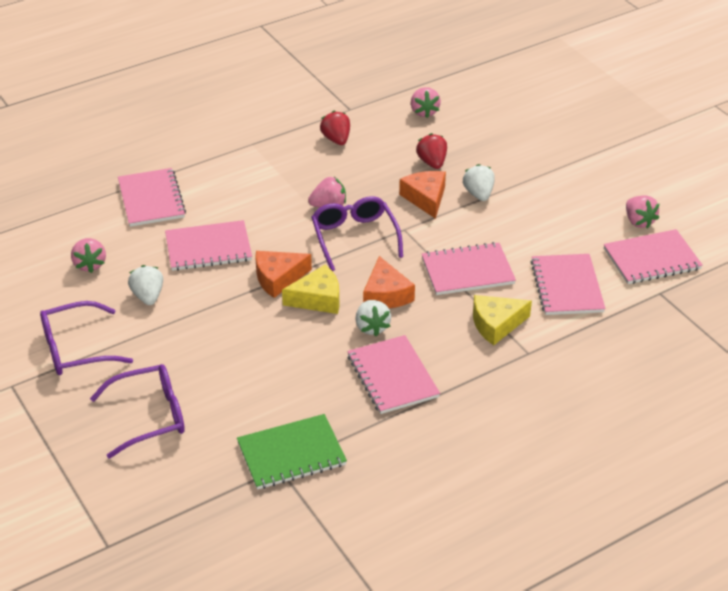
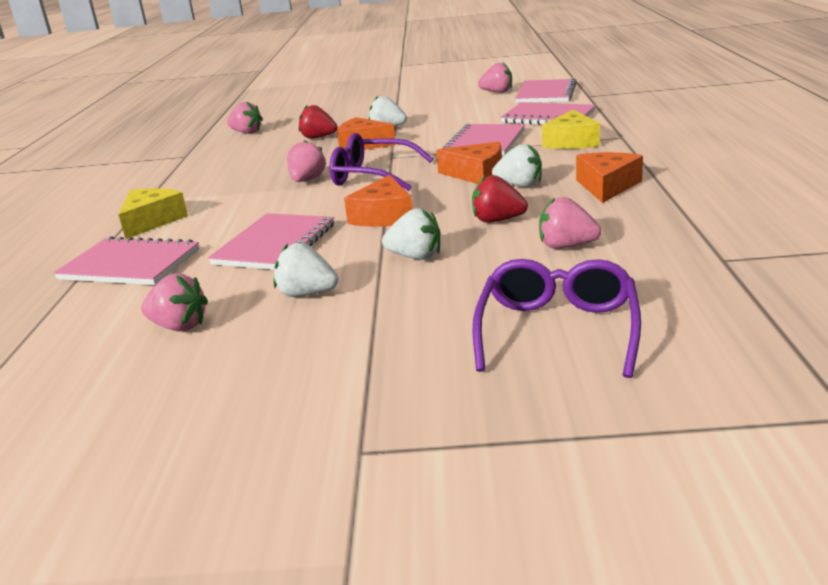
camera: 55 degrees left, 15 degrees down
purple glasses [40,301,133,375] -> none
green notebook [237,414,347,490] -> none
yellow cheese [282,265,339,314] -> yellow cheese moved to [118,188,188,239]
red strawberry [320,111,350,145] -> red strawberry moved to [472,175,528,223]
pink notebook [347,335,440,414] -> orange cheese [576,152,643,203]
none -> white strawberry [382,208,441,260]
none -> pink strawberry [539,197,601,249]

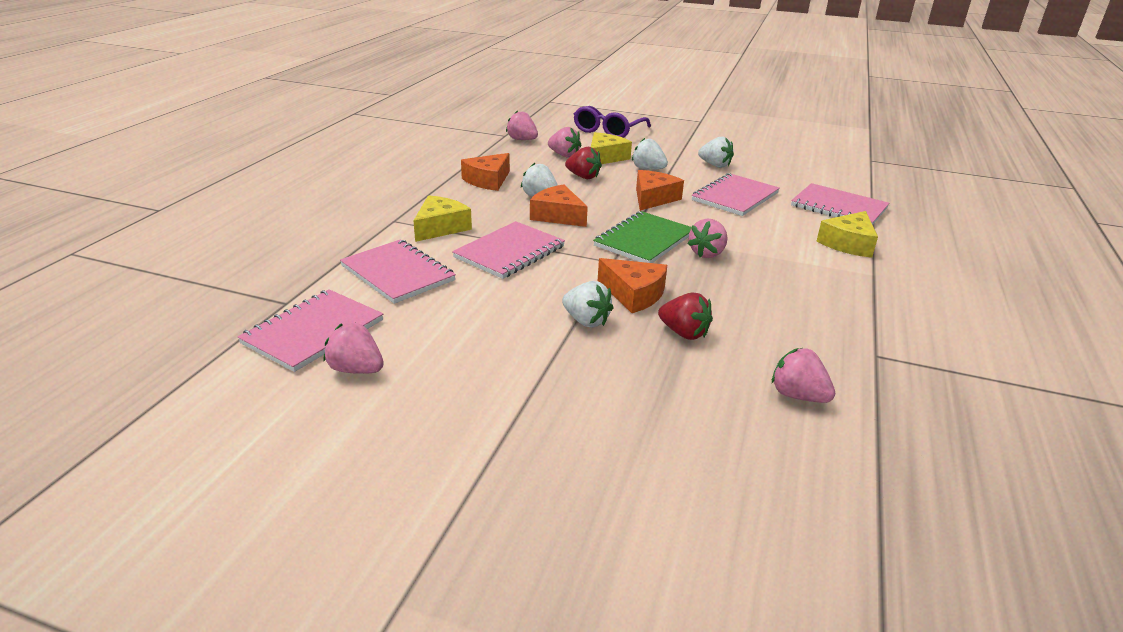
camera: 165 degrees left, 5 degrees up
pink strawberry [141,274,208,331] -> pink strawberry moved to [506,111,538,140]
purple glasses [330,133,433,191] -> green notebook [593,211,692,263]
none -> yellow cheese [591,132,632,164]

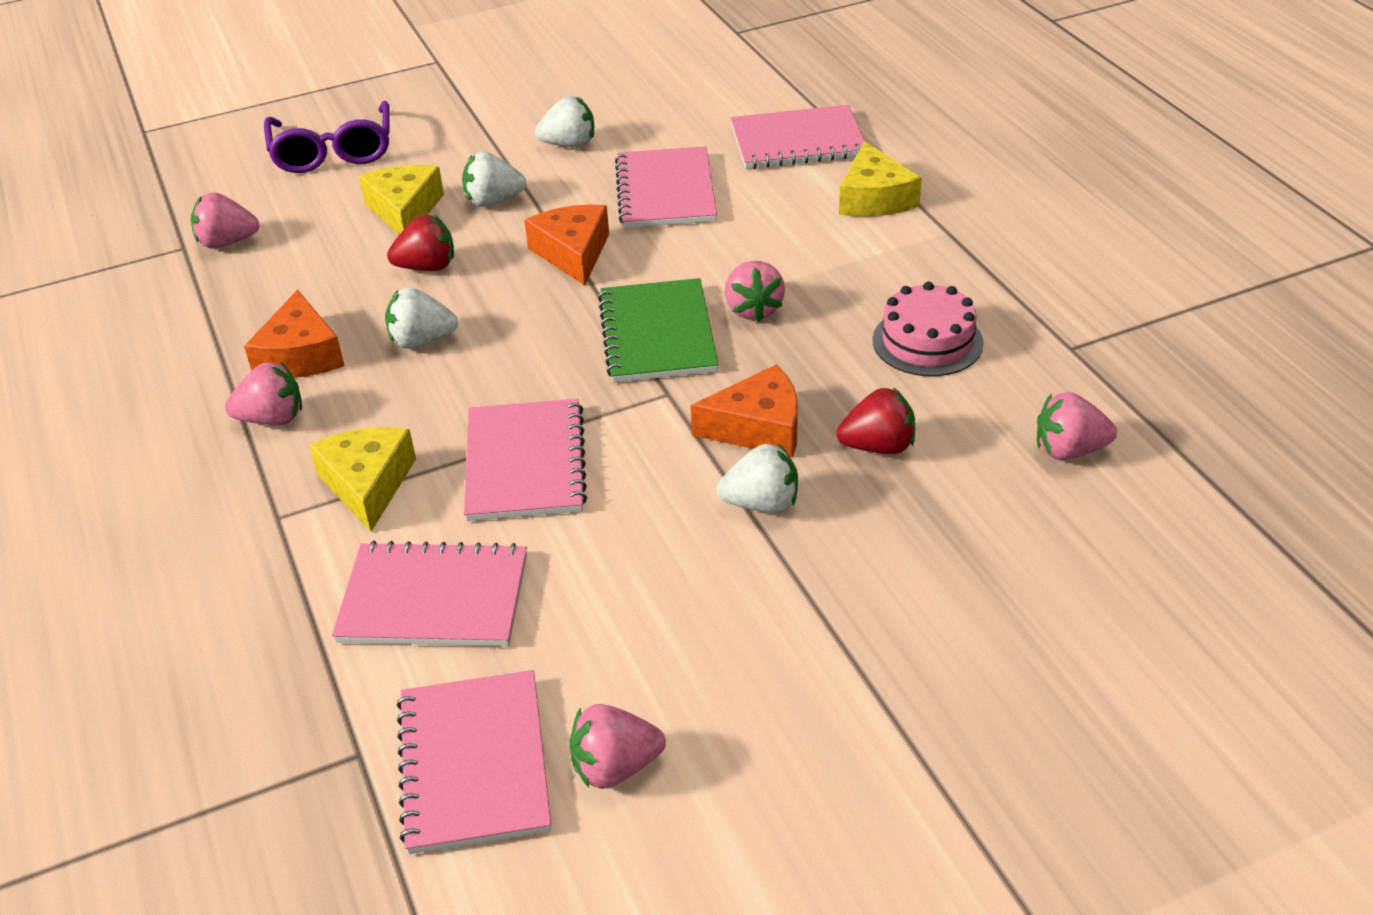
camera: 40 degrees left, 10 degrees up
orange cheese [530,184,588,227] -> none
pink strawberry [548,127,581,158] -> pink strawberry moved to [225,362,302,425]
none -> pink cake [873,282,984,376]

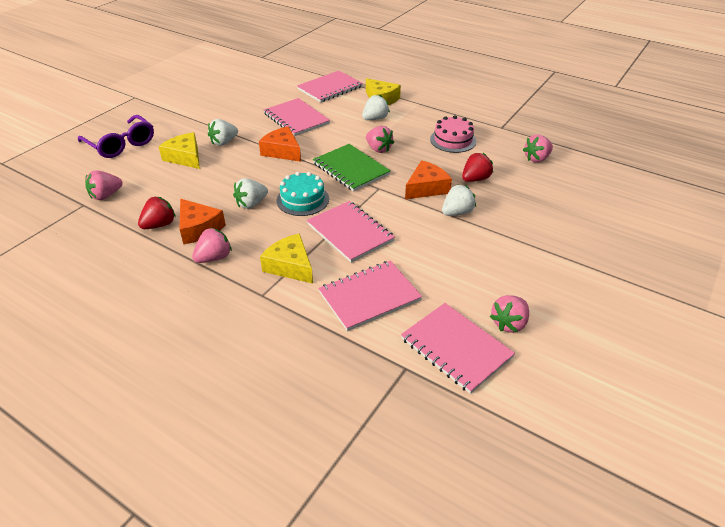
camera: 35 degrees left, 0 degrees up
red strawberry [387,215,454,271] -> red strawberry moved to [138,197,176,229]
white strawberry [535,96,594,147] -> white strawberry moved to [362,95,390,120]
none -> turquoise cake [277,172,329,216]

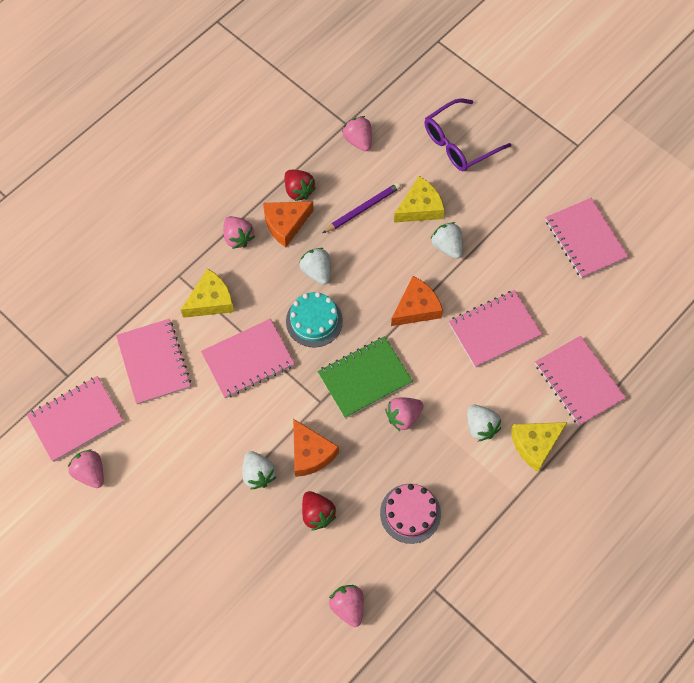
camera: 100 degrees right, 25 degrees up
none -> purple pencil [323,182,401,233]
none -> pink notebook [545,198,629,279]

